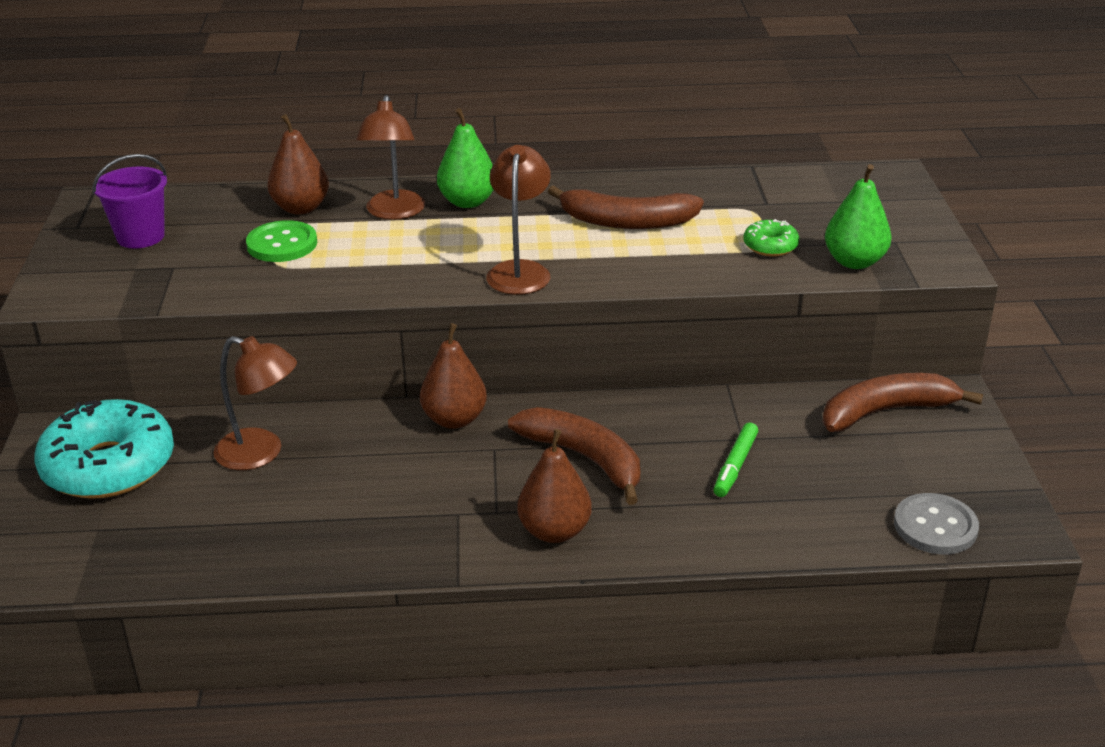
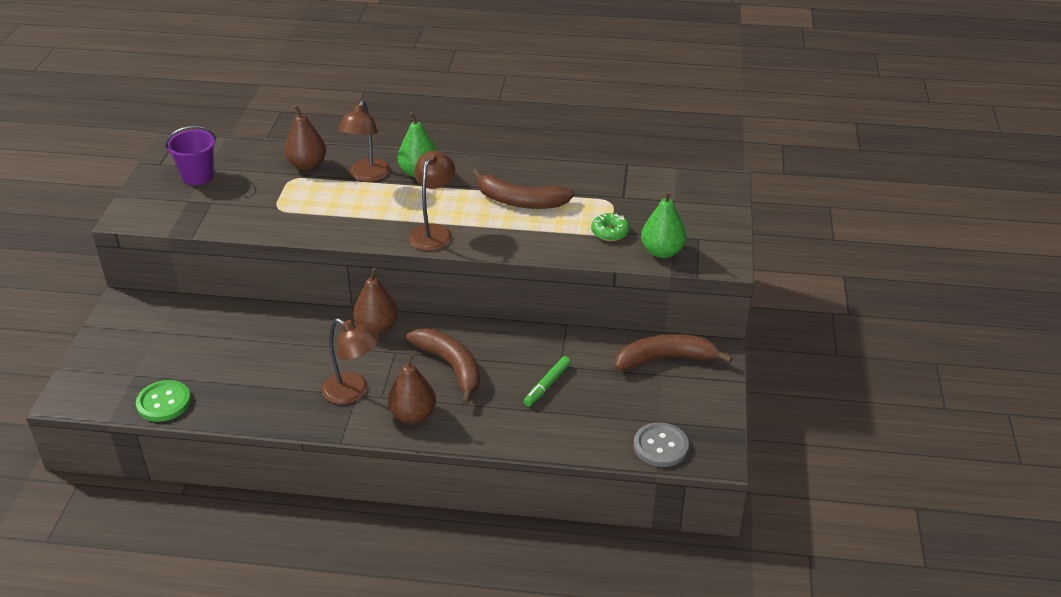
camera: 10 degrees right, 5 degrees up
turquoise donut [34,399,174,499] -> none
brown lamp [214,336,297,470] -> brown lamp moved to [322,318,379,404]
green button [246,220,317,262] -> green button moved to [136,380,191,422]

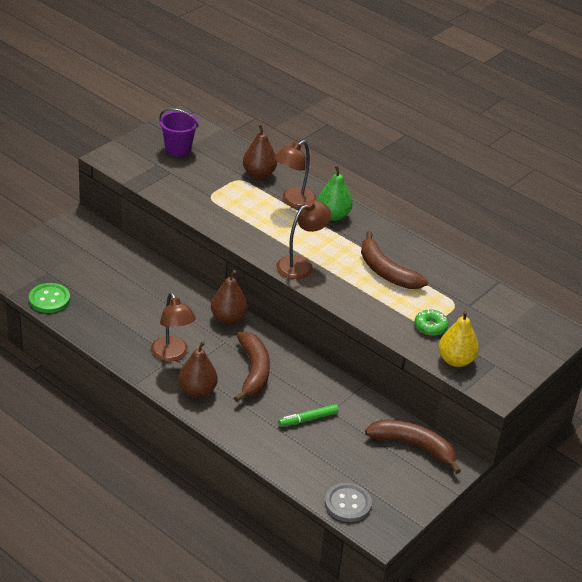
camera: 30 degrees right, 0 degrees up
green pear [641,190,687,258] -> yellow pear [438,311,479,367]

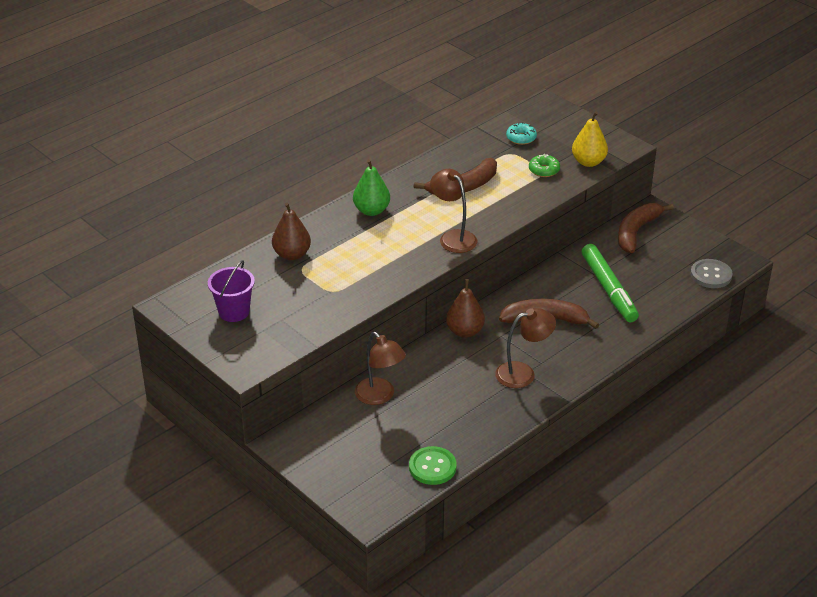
camera: 80 degrees left, 0 degrees up
brown pear [178,341,218,398] -> none
brown lamp [274,140,317,208] -> brown lamp moved to [355,332,406,405]
green marker [278,404,339,427] -> green marker [582,244,639,322], size x1.89
none -> turquoise donut [506,122,537,145]

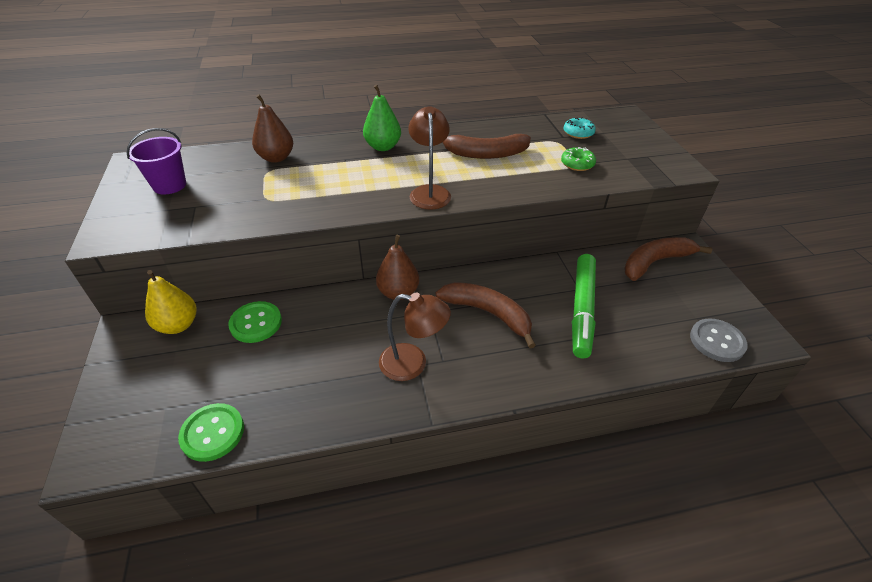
camera: 30 degrees right, 5 degrees up
brown lamp [355,332,406,405] -> green button [228,301,282,343]
yellow pear [572,111,608,167] -> yellow pear moved to [145,270,197,334]

